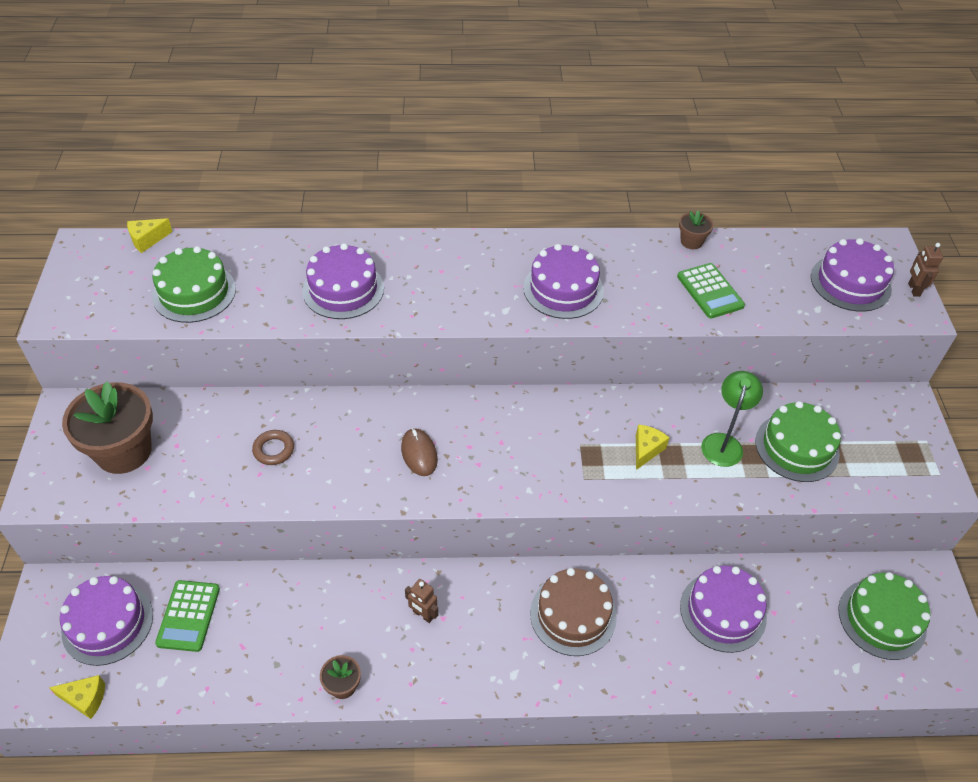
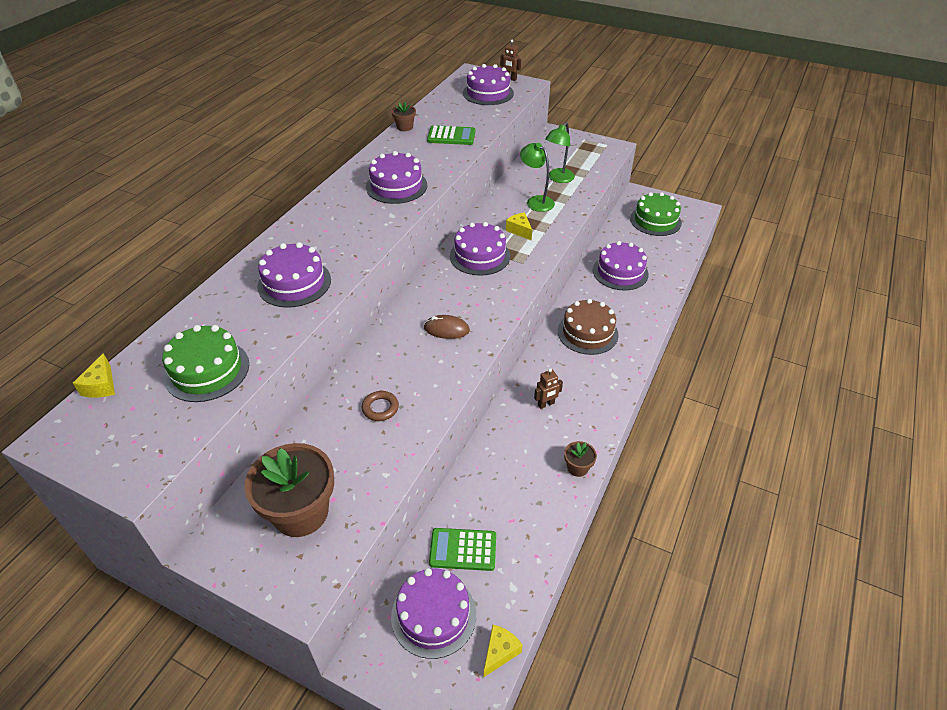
camera: 60 degrees left, 5 degrees down
green calculator [155,580,220,652] -> green calculator turned 150 degrees clockwise [429,528,496,571]
green cake [755,401,841,482] -> green lamp [545,122,575,183]
none -> purple cake [450,222,510,276]

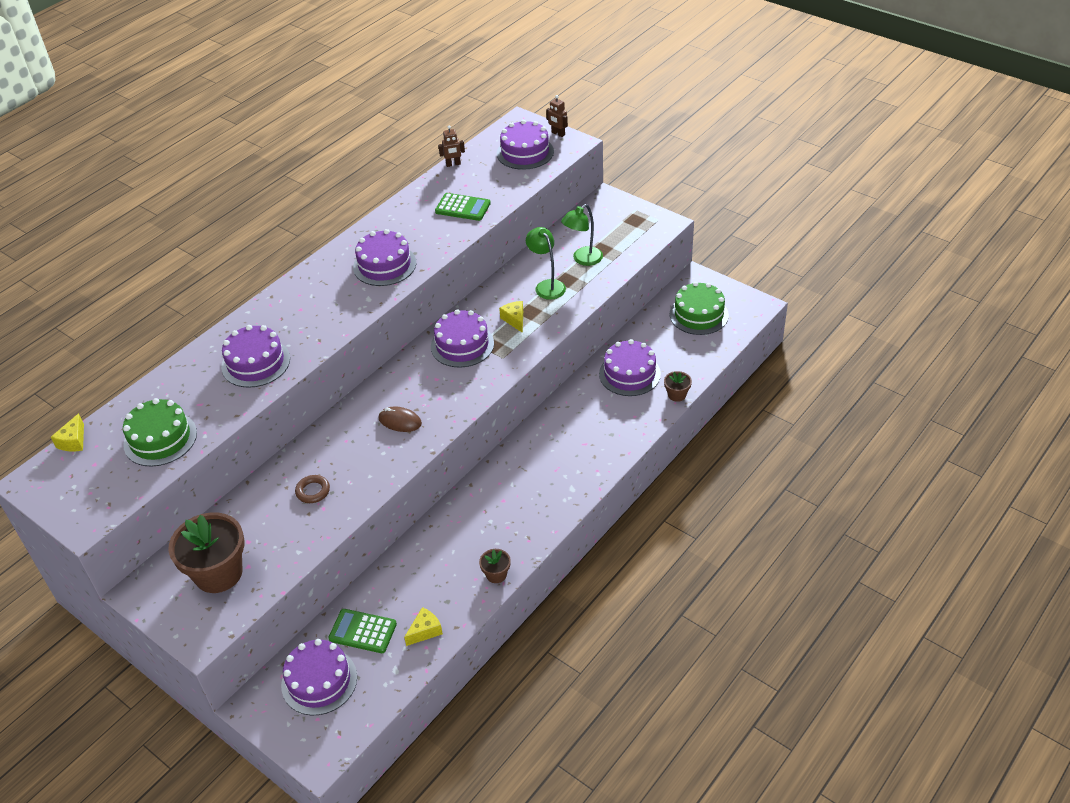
camera: 15 degrees right, 0 degrees up
brown flower pot [392,102,416,131] -> brown flower pot moved to [664,371,692,402]
yellow cheese [484,625,523,677] -> yellow cheese moved to [404,607,443,646]
brown robot [534,368,563,409] -> brown robot moved to [438,125,465,167]
brown cake [558,299,619,355] -> none

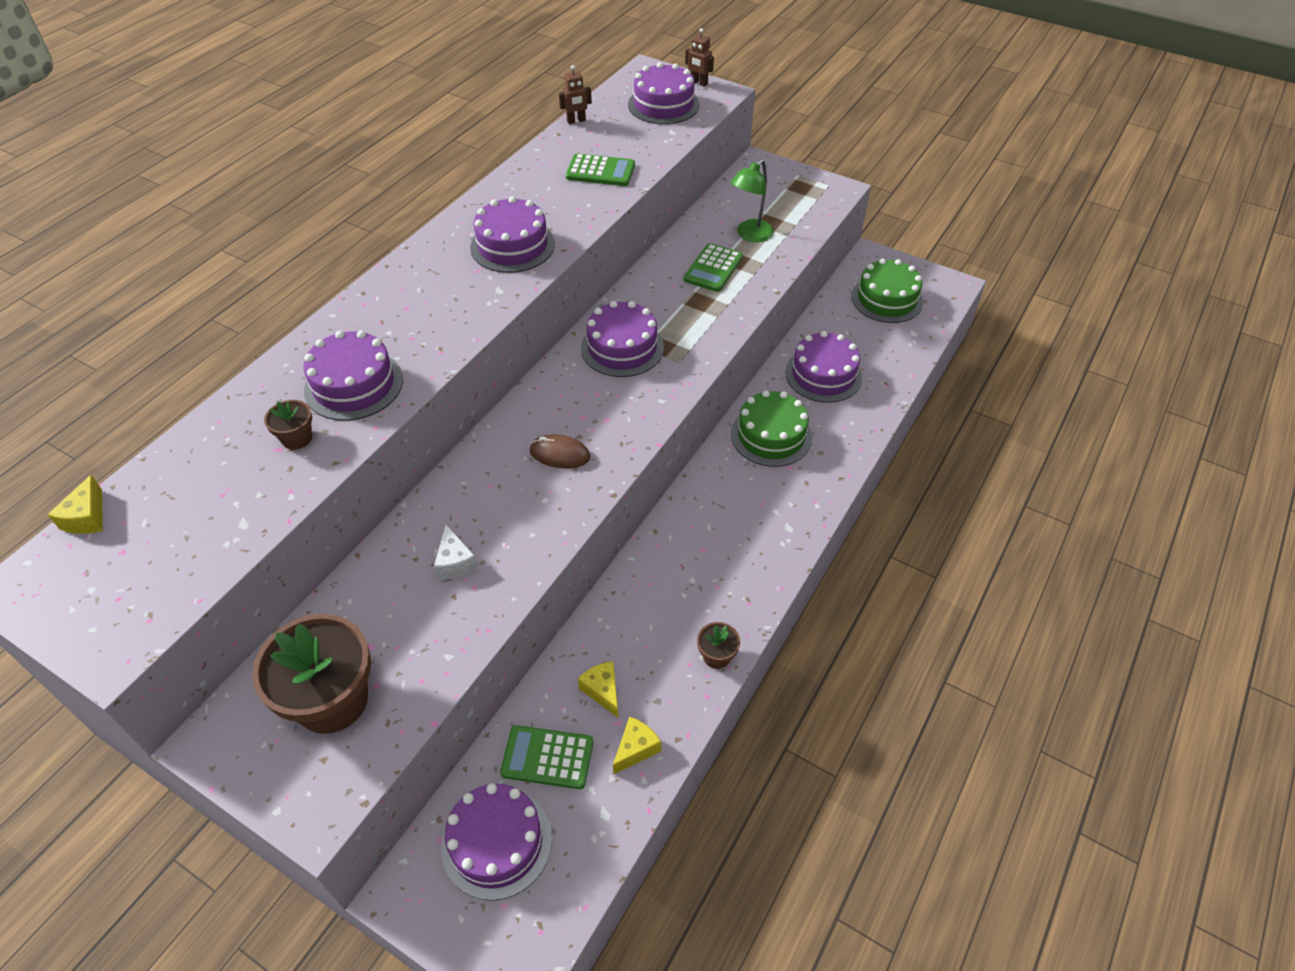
camera: 10 degrees left, 5 degrees up
green cake [123,398,197,467] -> green cake moved to [731,390,812,467]
brown ring [295,475,330,503] -> white cheese [434,524,478,579]
yellow cheese [499,301,523,333] -> yellow cheese moved to [578,661,618,717]
green lamp [526,227,566,300] -> green calculator [684,243,743,292]
brown flower pot [664,371,692,402] -> brown flower pot moved to [264,400,312,450]

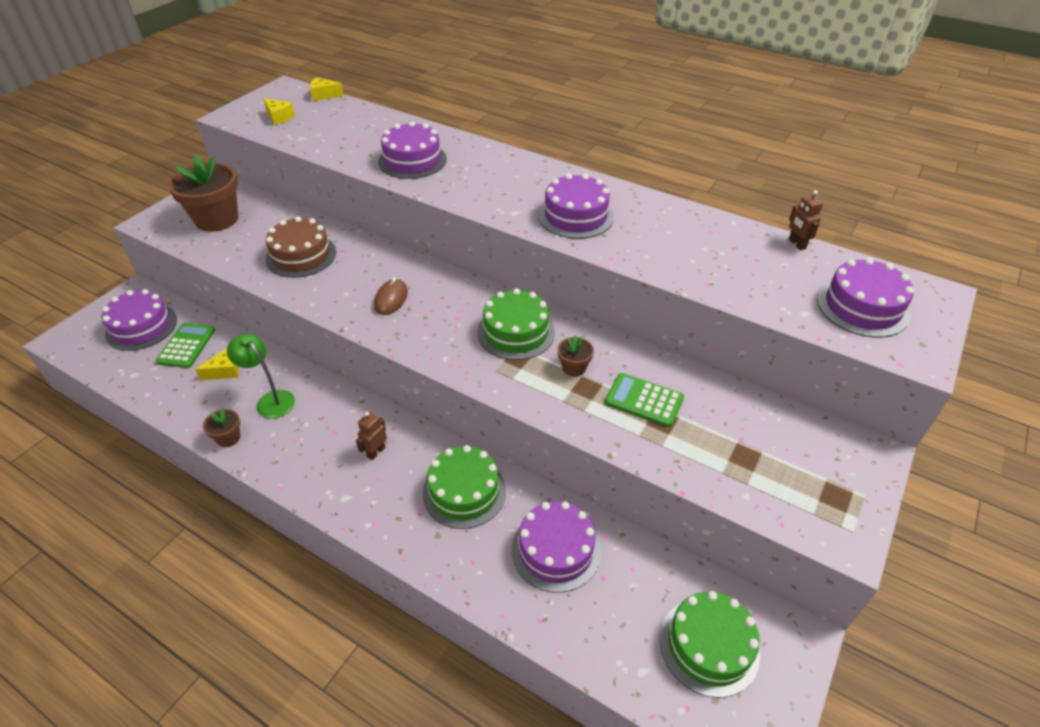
camera: 90 degrees right, 5 degrees down
brown flower pot [264,400,312,450] -> brown flower pot moved to [557,336,594,377]
white cheese [434,524,478,579] -> brown cake [266,216,336,278]
green calculator [566,153,635,186] -> none
purple cake [581,301,664,377] -> green cake [477,288,555,360]
yellow cheese [613,717,661,775] -> yellow cheese moved to [263,98,295,125]
brown robot [685,28,714,87] -> brown robot moved to [356,412,387,460]
green lamp [731,159,774,242] -> green lamp moved to [227,334,295,418]

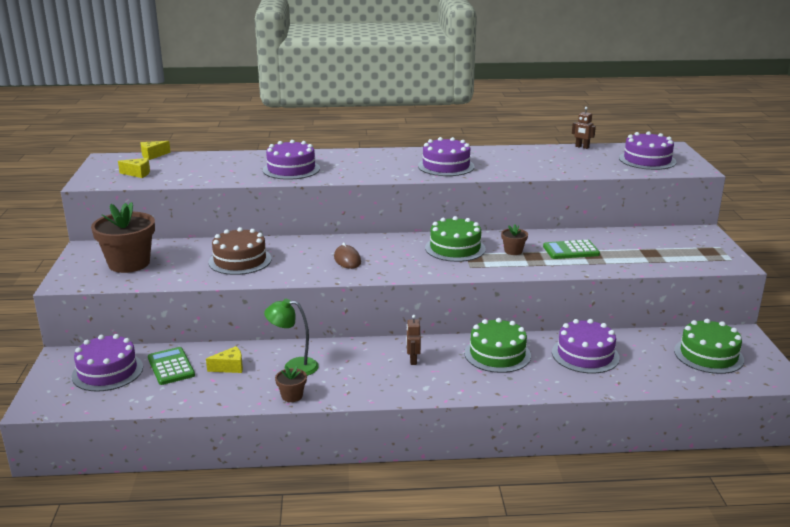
camera: 35 degrees left, 20 degrees down
yellow cheese [195,349,239,380] -> yellow cheese turned 45 degrees clockwise [206,346,243,373]

